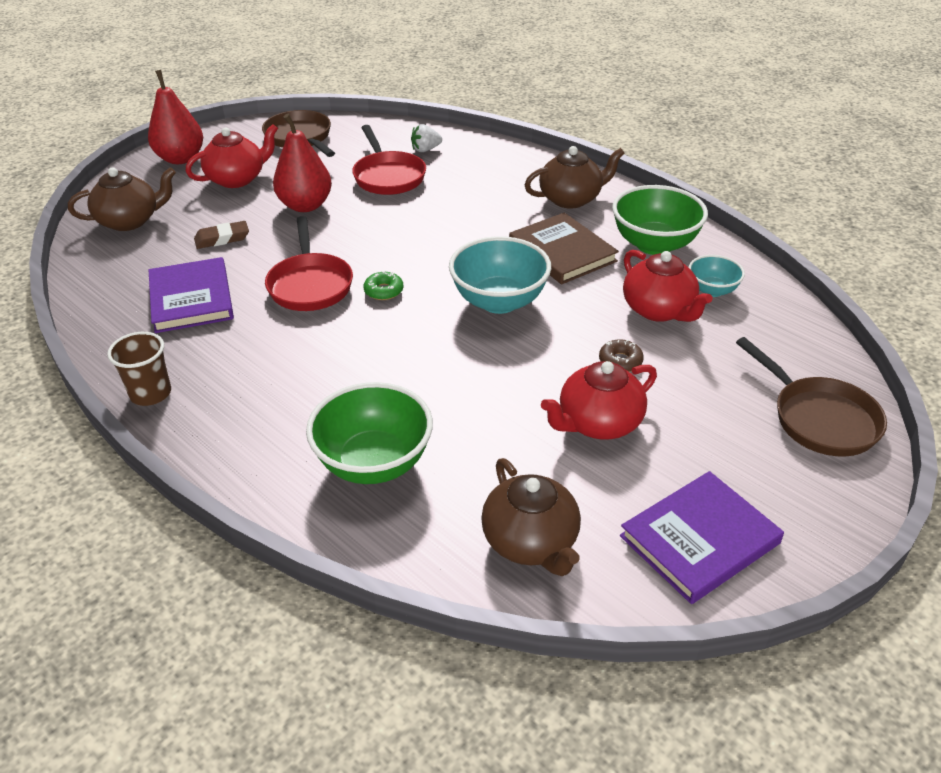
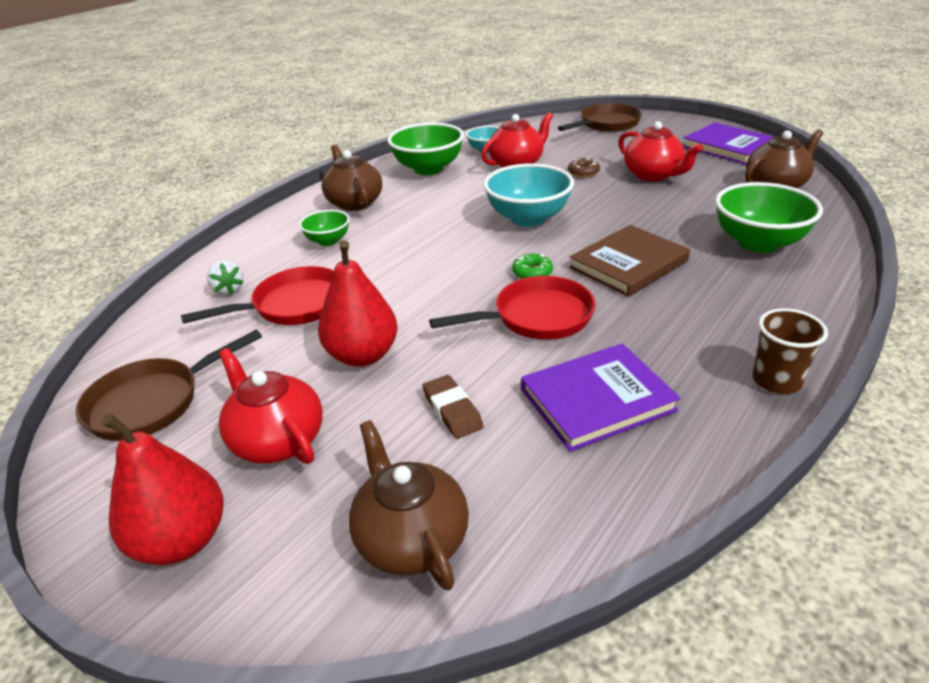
camera: 95 degrees left, 5 degrees down
brown book [509,213,619,284] -> brown book moved to [569,225,690,297]
none -> green bowl [299,210,350,246]

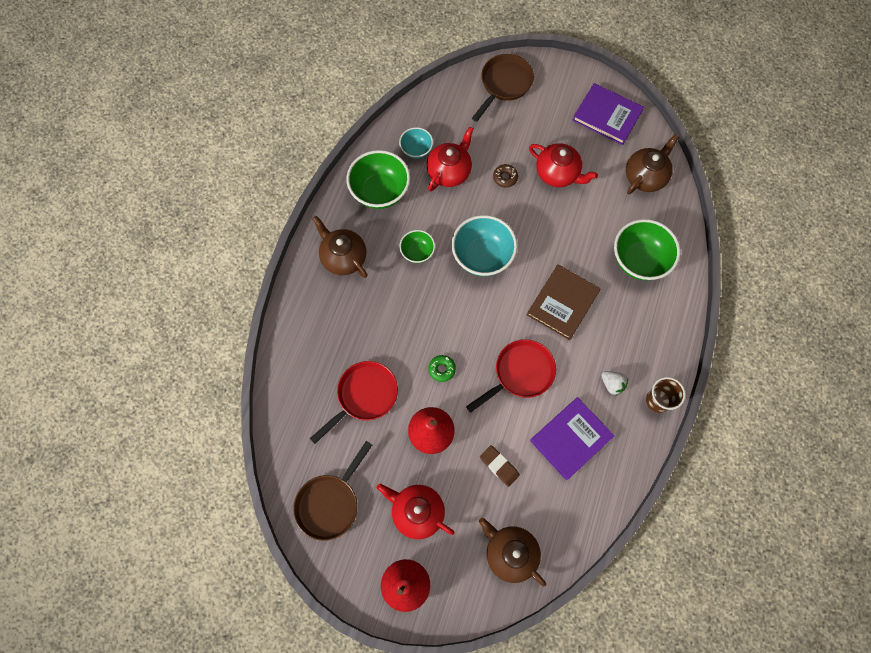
camera: 20 degrees left, 35 degrees up
white strawberry [207,260,244,295] -> white strawberry moved to [601,371,628,396]
green bowl [299,210,350,246] -> green bowl moved to [400,230,435,263]
green donut [512,254,553,279] -> green donut moved to [429,355,456,382]

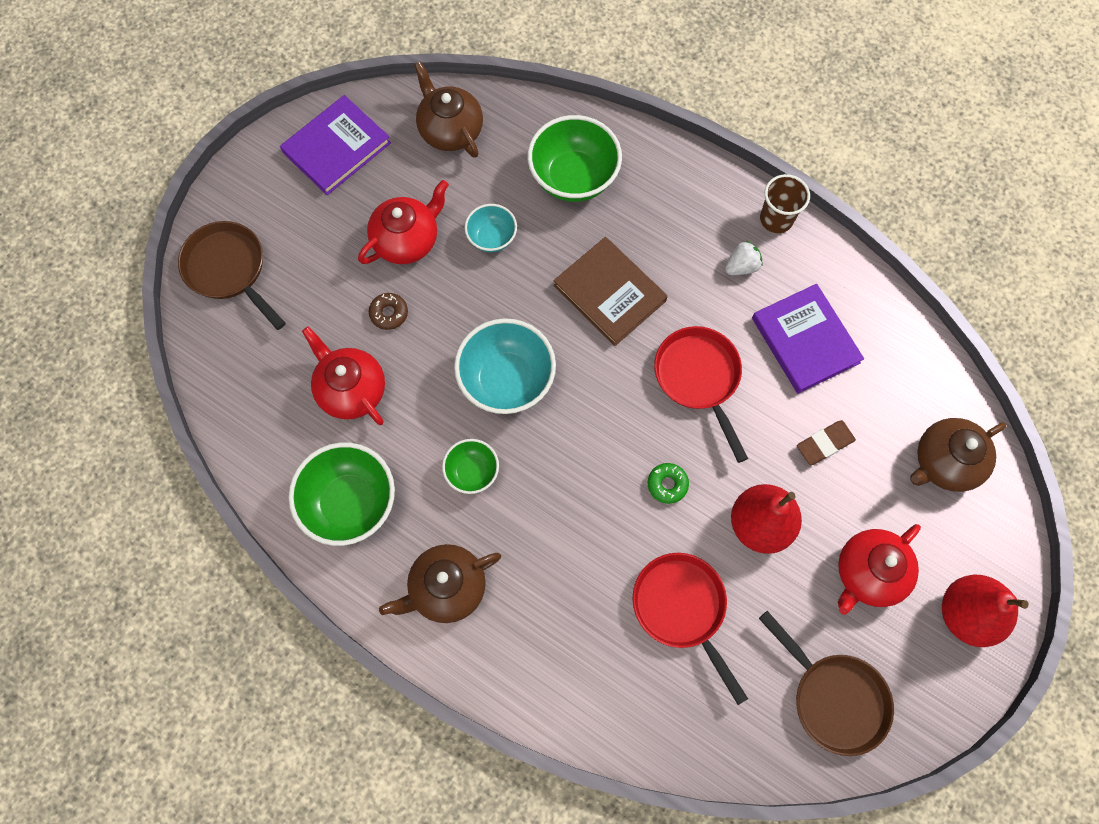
camera: 75 degrees left, 0 degrees up
turquoise bowl [399,127,433,159] -> turquoise bowl moved to [465,204,517,252]

